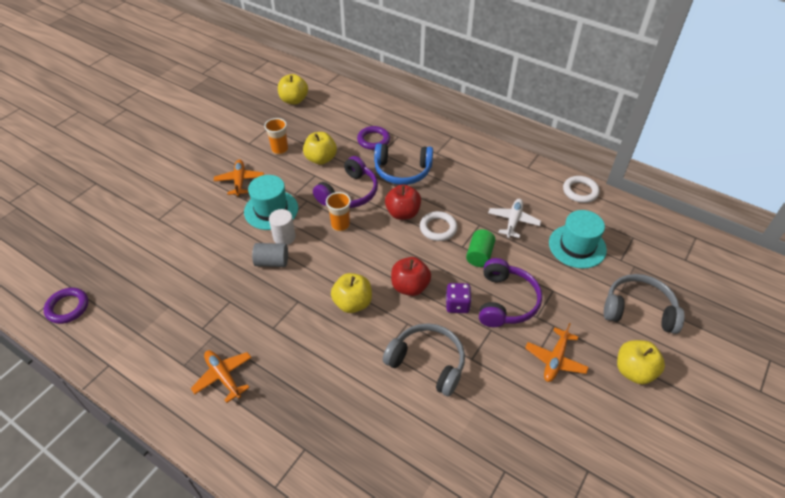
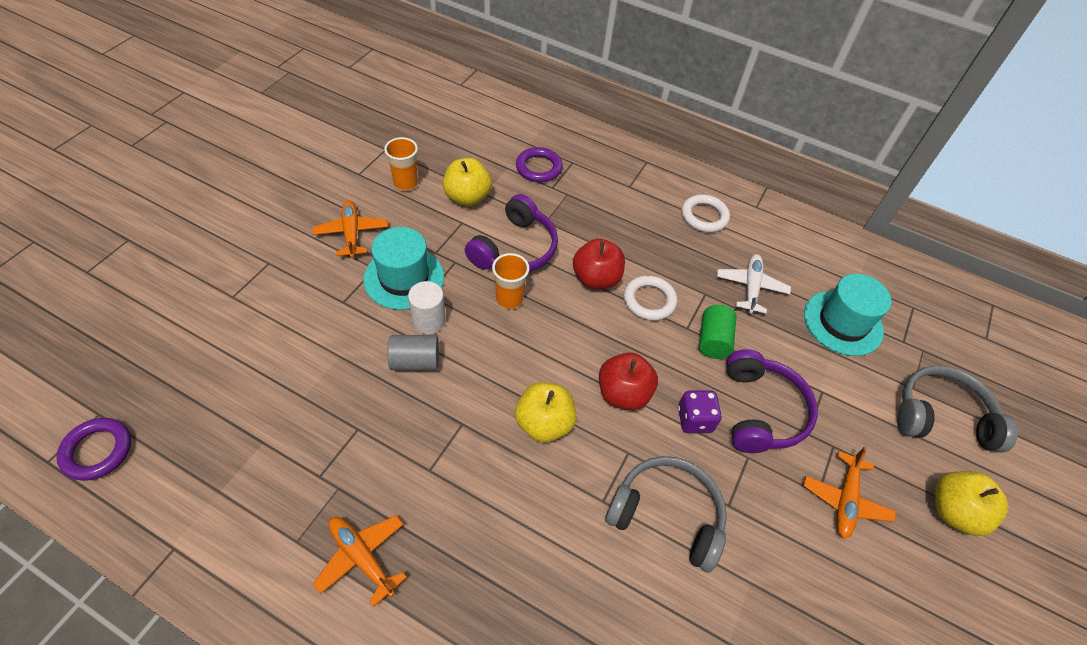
camera: 10 degrees left, 5 degrees up
yellow apple [278,74,308,104] -> none
blue headphones [374,143,433,185] -> none
white ring [563,176,600,203] -> white ring moved to [681,194,730,233]

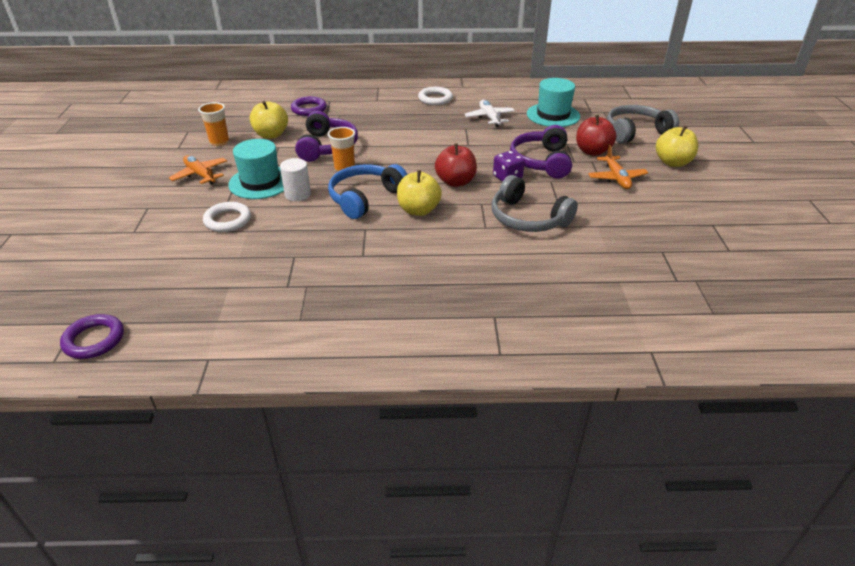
camera: 25 degrees left, 15 degrees down
orange plane [313,515,407,607] -> none
grey cylinder [388,335,439,370] -> none
red apple [573,238,625,289] -> red apple moved to [576,115,617,156]
grey headphones [605,456,727,572] -> grey headphones turned 135 degrees counterclockwise [492,175,578,232]
white ring [624,275,677,321] -> white ring moved to [203,202,251,232]
green cylinder [699,305,737,359] -> none
purple headphones [726,349,818,453] -> purple headphones turned 150 degrees counterclockwise [510,125,572,179]
none -> blue headphones [328,164,408,219]

